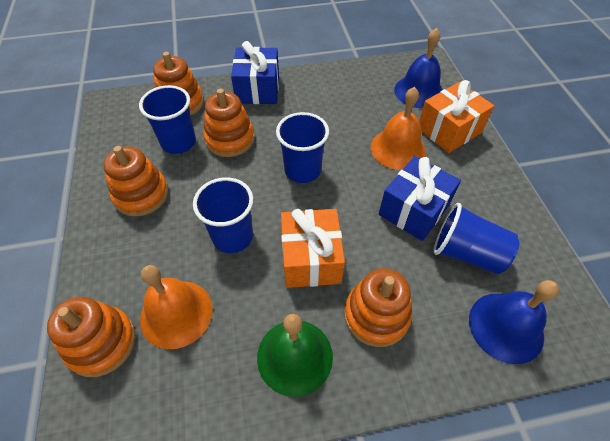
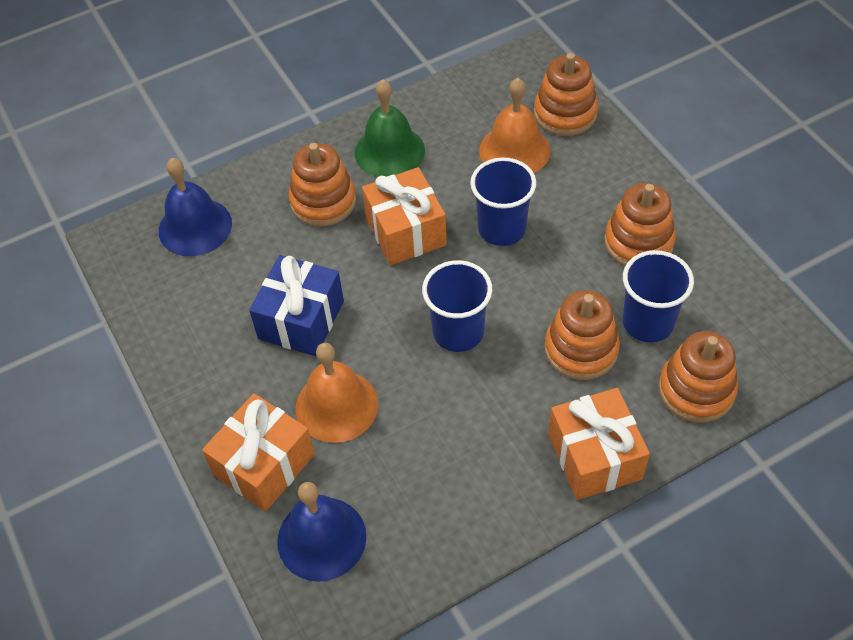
camera: 165 degrees right, 0 degrees up
blue gift [231,41,279,104] -> orange gift [548,388,650,500]
blue cup [433,203,519,274] -> none

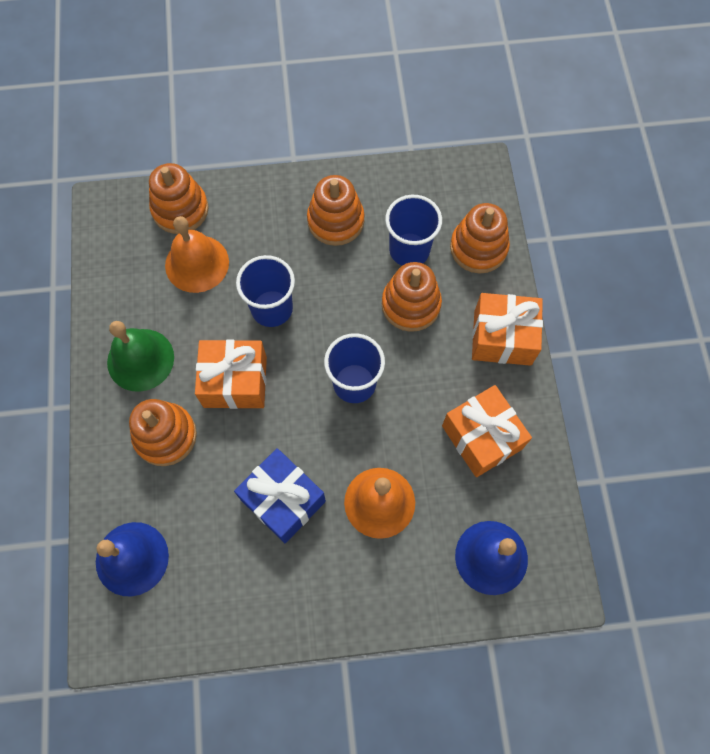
camera: 70 degrees left, 15 degrees up
orange gift [202,393,315,511] -> orange gift moved to [442,385,532,477]

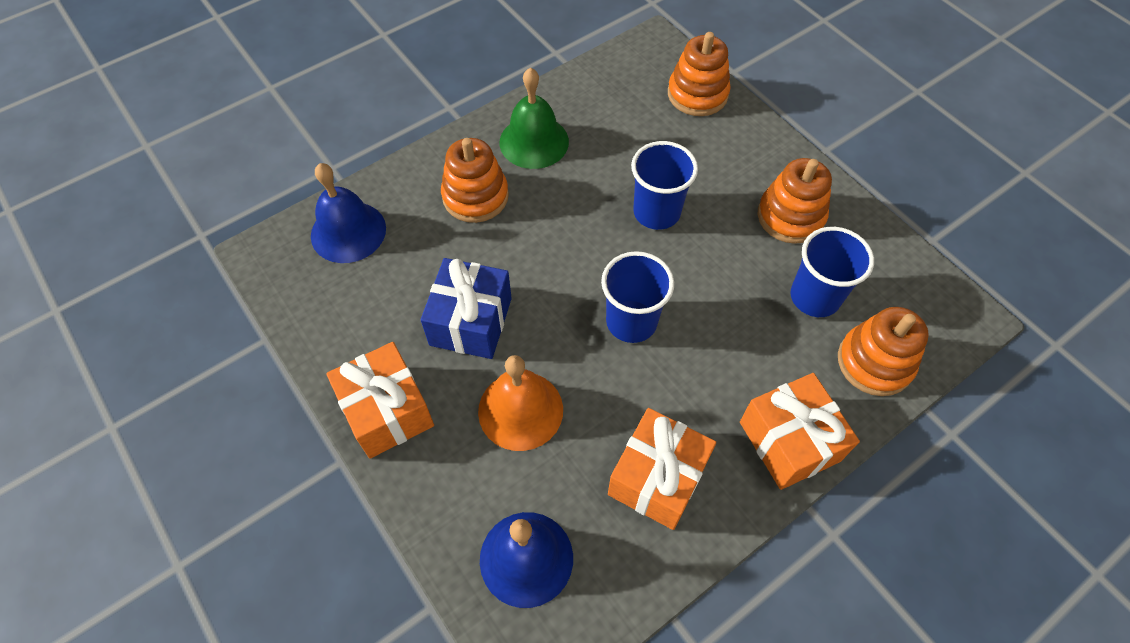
camera: 60 degrees right, 10 degrees down
orange bell [165,216,229,293] -> none
orange gift [195,339,267,409] -> orange gift moved to [326,342,434,458]
orange stacking toy [382,262,442,332] -> none

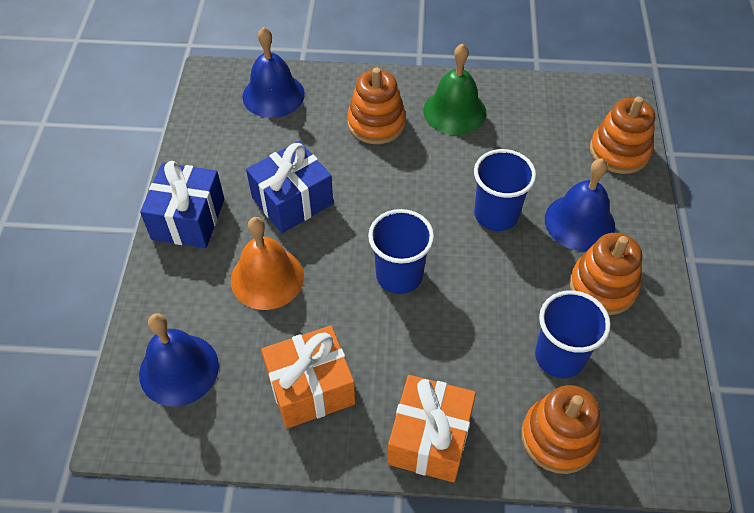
camera: 40 degrees right, 5 degrees down
orange gift [326,342,434,458] -> blue gift [140,161,224,248]
none -> blue bell [545,158,615,251]

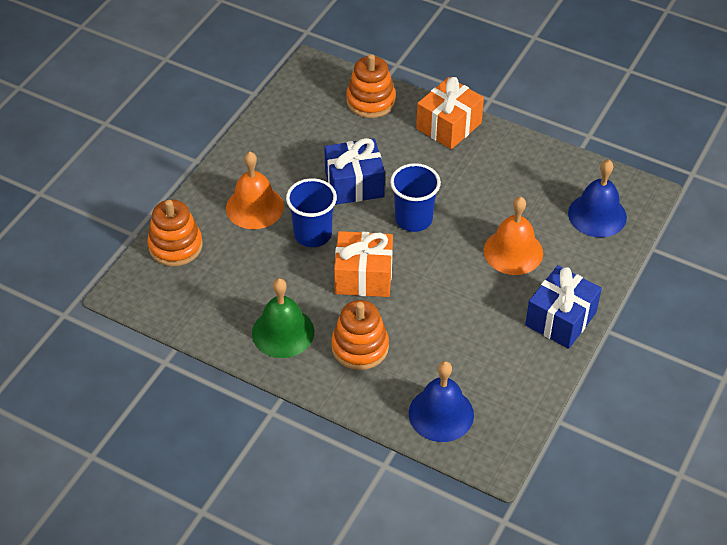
camera: 155 degrees left, 5 degrees down
blue gift [246,141,333,233] -> blue gift moved to [324,138,385,205]
orange gift [261,326,356,429] -> orange gift moved to [334,231,393,297]
blue cup [535,290,611,378] -> none
blue bell [545,158,615,251] -> orange bell [226,151,284,229]
orange stacking toy [570,233,642,315] -> none

